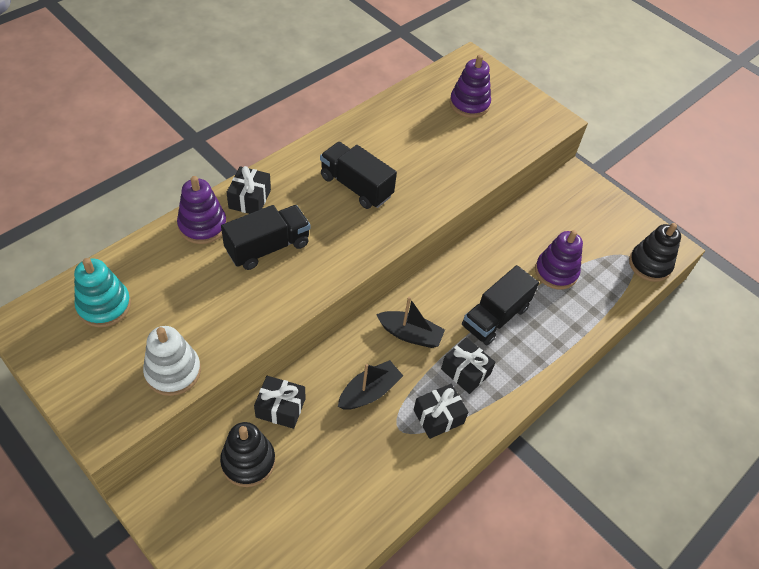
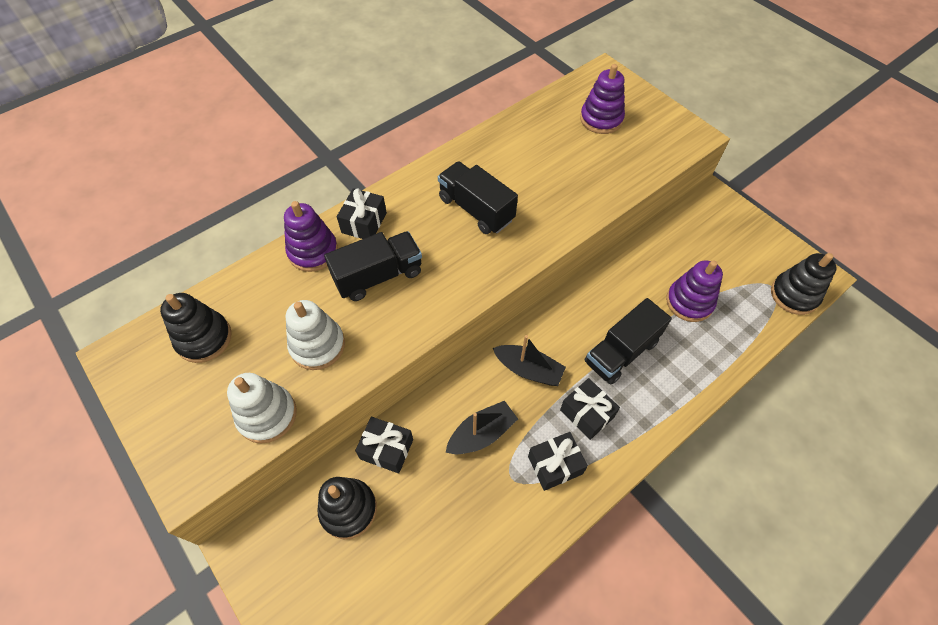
camera: 10 degrees right, 5 degrees up
turquoise stacking toy [74,258,131,327] -> black stacking toy [160,293,232,363]
none -> white stacking toy [286,300,345,370]

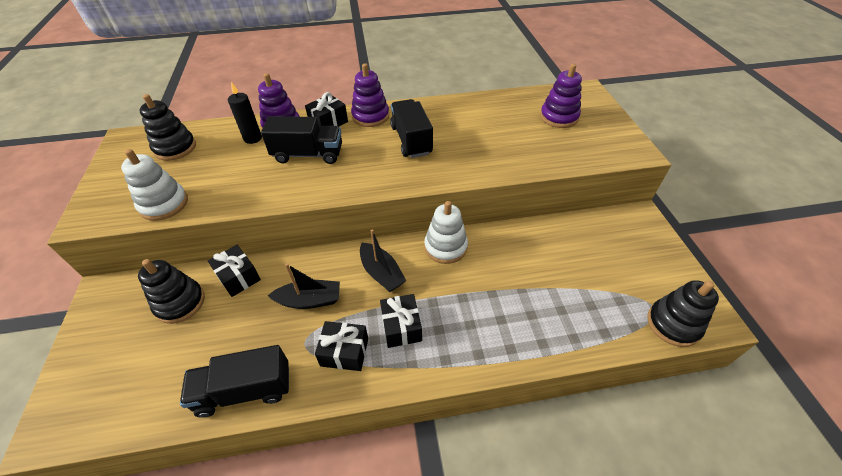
camera: 30 degrees right, 10 degrees down
white stacking toy [286,300,345,370] -> white stacking toy moved to [424,201,468,264]
black truck [584,298,672,385] -> black truck moved to [180,345,289,418]
purple stacking toy [666,260,723,322] -> purple stacking toy moved to [351,63,389,127]
none -> black candle [228,82,262,144]

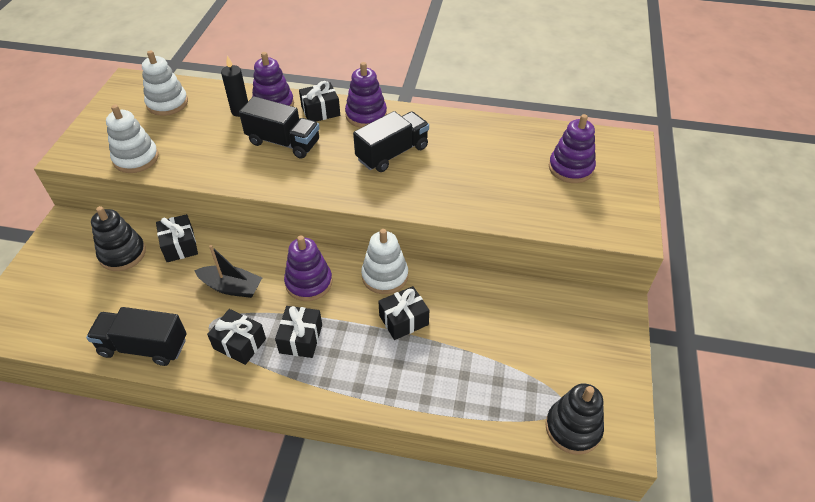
camera: 20 degrees right, 0 degrees up
black stacking toy [139,94,196,161] -> white stacking toy [142,50,188,116]
black boat [360,229,406,292] -> purple stacking toy [284,235,332,301]
black truck [390,99,433,158] -> black truck turned 45 degrees clockwise [353,111,429,172]
none -> black gift [378,286,429,340]

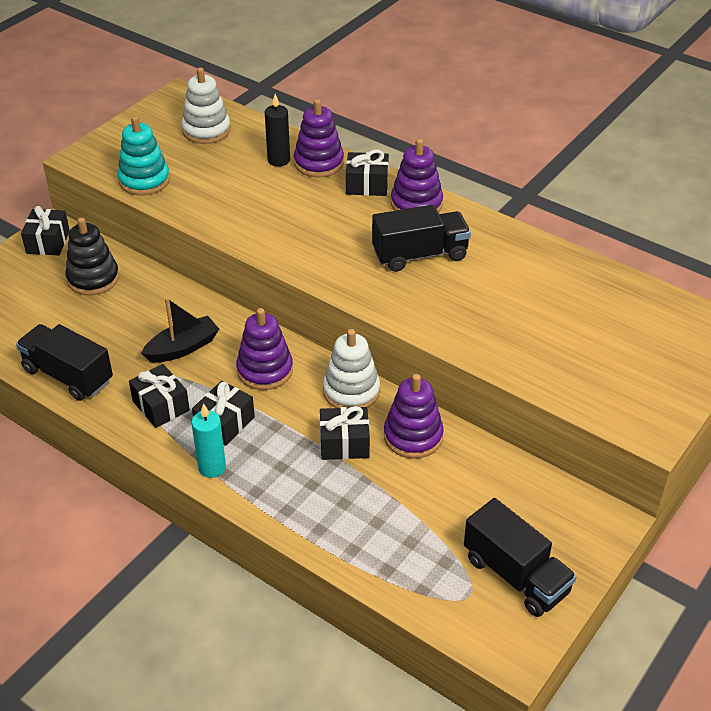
camera: 25 degrees right, 5 degrees down
white stacking toy [106,105,159,173] -> turquoise stacking toy [118,116,170,196]
black gift [156,214,198,262] -> black gift moved to [21,206,70,255]
black boat [194,245,262,298] -> black boat turned 75 degrees counterclockwise [141,298,219,363]
black truck [239,96,320,159] -> black truck moved to [464,498,577,617]
black stacking toy [546,383,604,455] -> none
purple stacking toy [549,114,596,183] -> purple stacking toy moved to [384,374,444,458]
none -> turquoise candle [191,403,226,478]

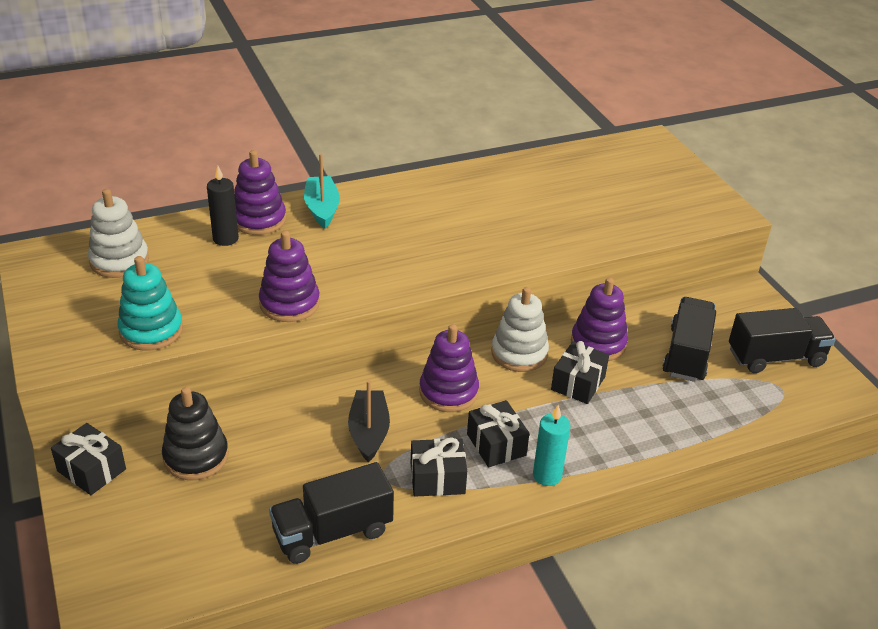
camera: 60 degrees left, 5 degrees down
black gift [346,150,389,196] -> turquoise boat [304,154,340,229]
black truck [372,205,471,272] -> black truck moved to [663,297,716,382]
purple stacking toy [391,139,443,212] -> purple stacking toy moved to [259,231,320,322]

